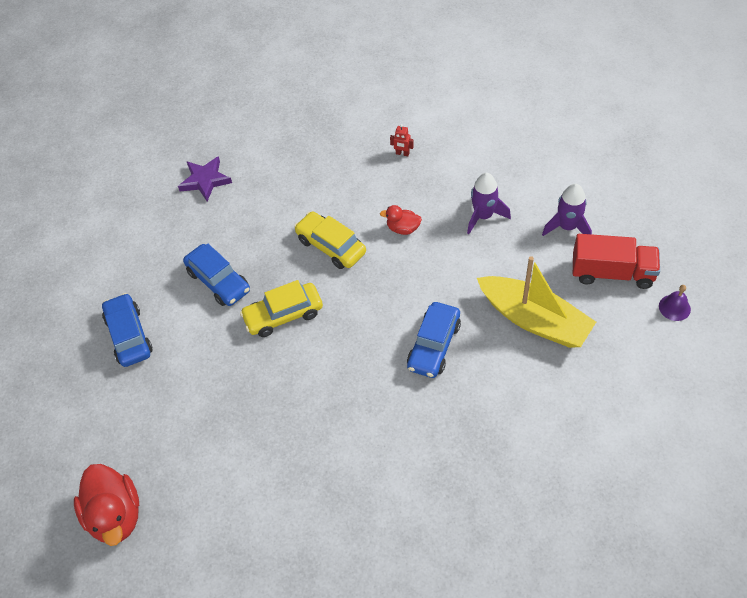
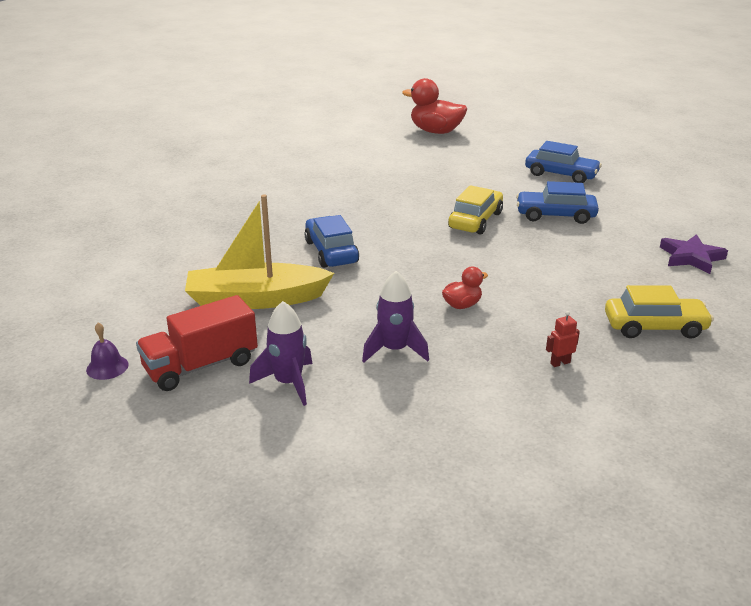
camera: 135 degrees right, 25 degrees down
yellow car [294,211,366,269] -> yellow car moved to [605,285,714,339]

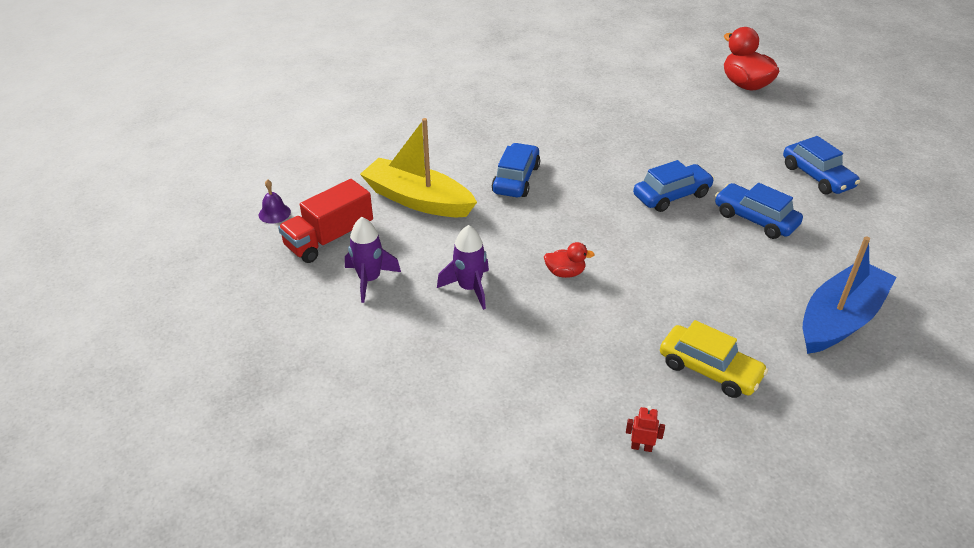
camera: 35 degrees right, 10 degrees up
red truck [136,295,258,391] -> red truck turned 45 degrees counterclockwise [278,179,373,263]
yellow car [448,185,503,235] -> blue car [633,160,714,212]
red robot [546,311,580,367] -> red robot moved to [626,406,665,452]
purple star [660,234,728,274] -> blue boat [803,237,897,354]

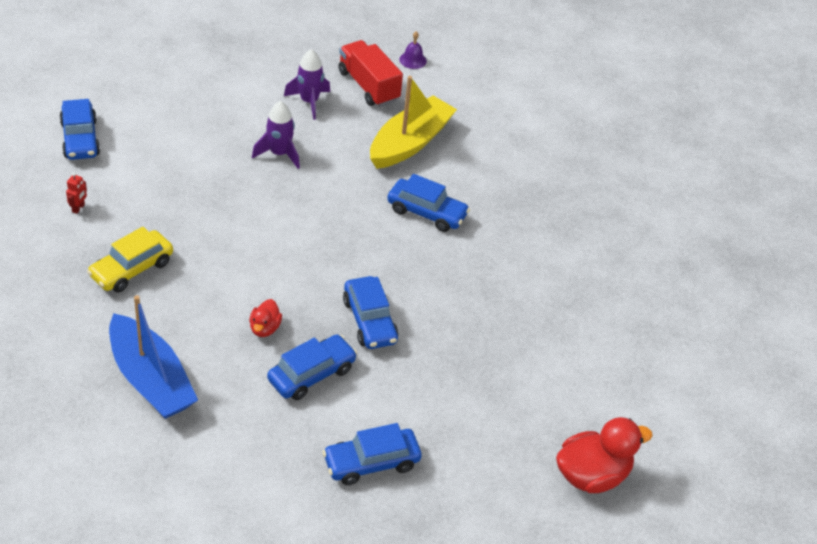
camera: 95 degrees right, 5 degrees up
red duck [544,242,595,278] -> red duck moved to [249,299,282,337]
none -> blue car [59,99,100,160]

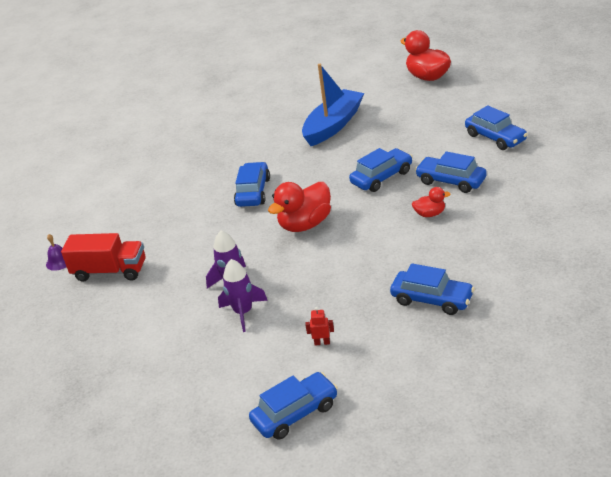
camera: 100 degrees left, 10 degrees down
red robot [66,173,87,214] -> red robot moved to [305,307,334,346]
yellow car [87,227,173,293] -> blue car [390,263,475,315]
blue boat [109,295,198,419] -> blue boat moved to [302,64,364,146]
purple rocket [284,49,330,120] -> purple rocket moved to [218,259,268,332]
red truck [338,40,403,107] -> red truck turned 120 degrees counterclockwise [61,233,145,282]
yellow boat [370,76,457,169] -> none
none -> red duck [268,182,331,232]

